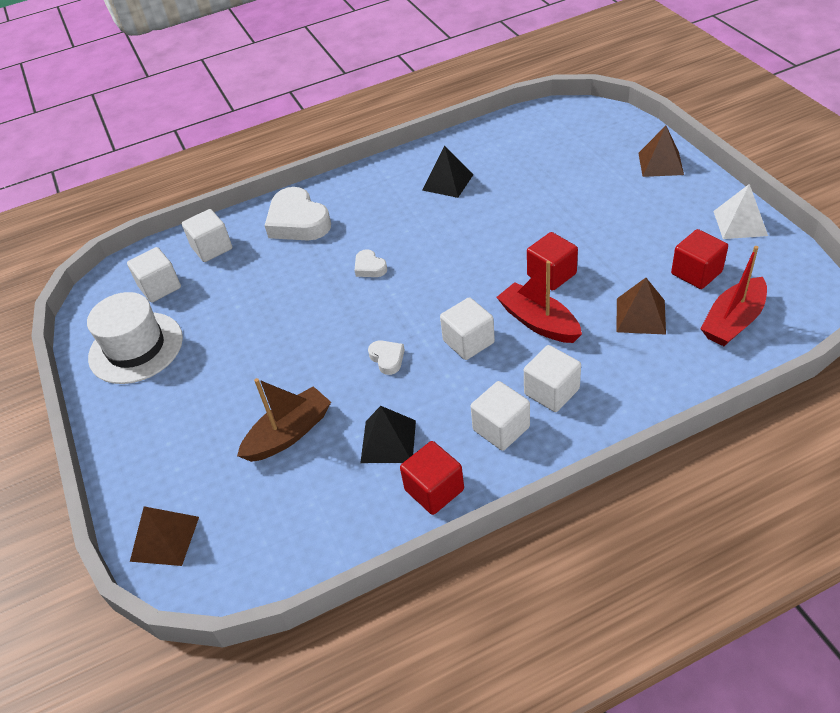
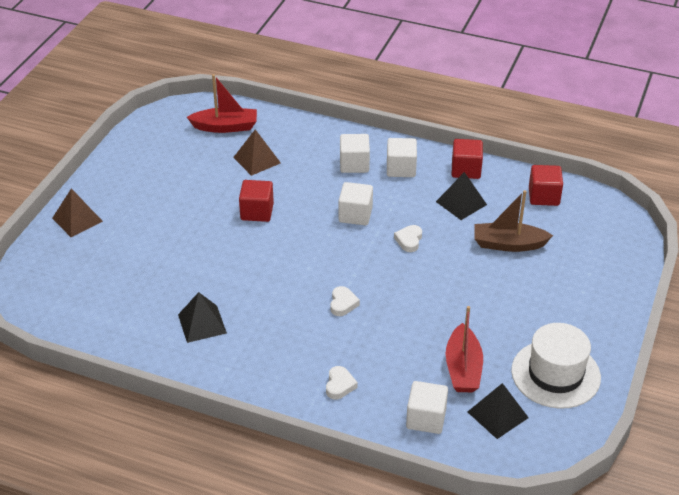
camera: 140 degrees left, 5 degrees down
white cube [127,247,181,303] -> black pyramid [468,383,529,439]
brown pyramid [130,506,199,566] -> none
white heart [265,187,331,240] -> white heart [326,366,358,400], size x0.48
red boat [497,261,582,343] -> red boat moved to [446,306,483,392]
red cube [671,229,728,289] -> red cube moved to [529,165,563,206]
white pyramid [713,184,768,239] -> none

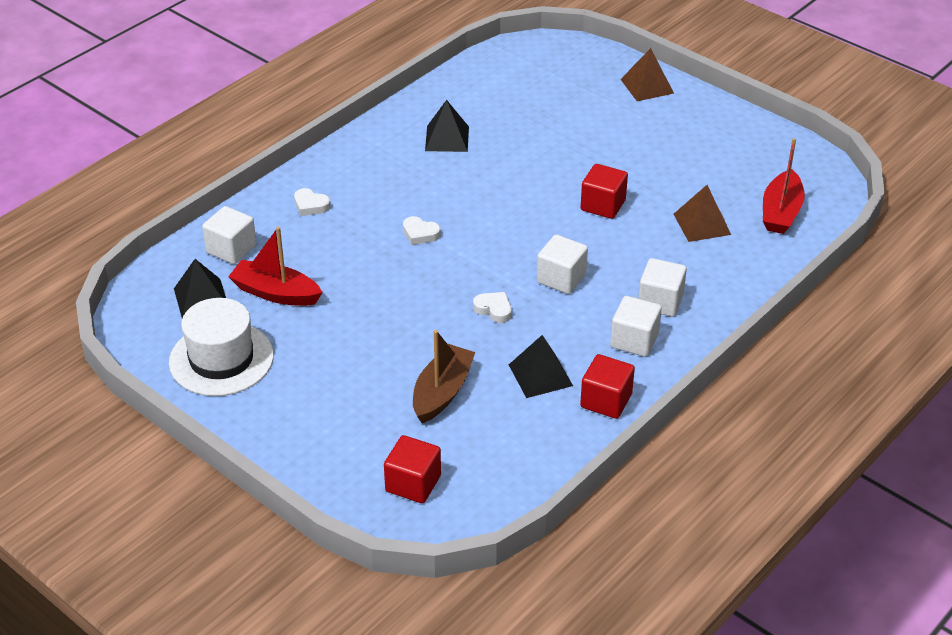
camera: 110 degrees right, 0 degrees up
red cube [529,165,563,206] -> red cube moved to [384,435,441,503]

